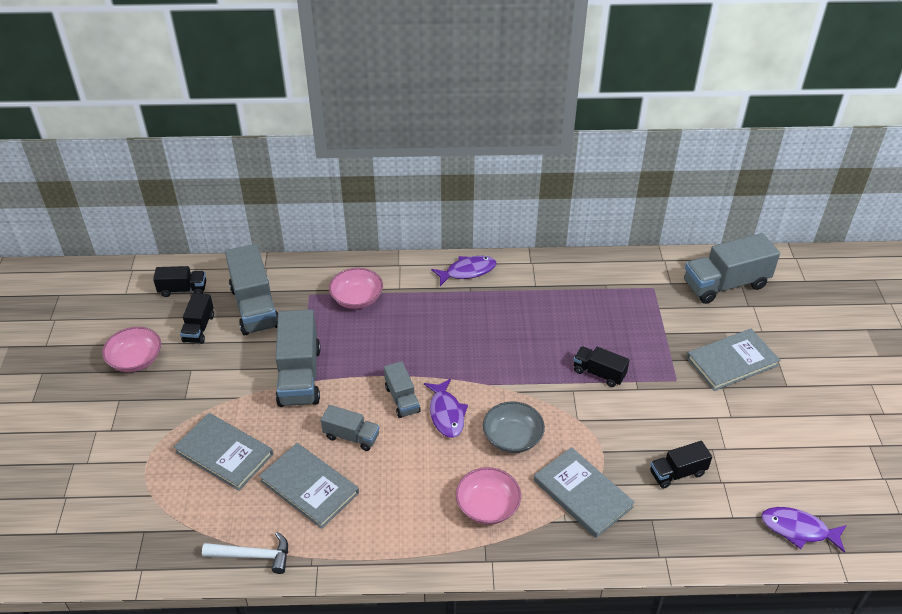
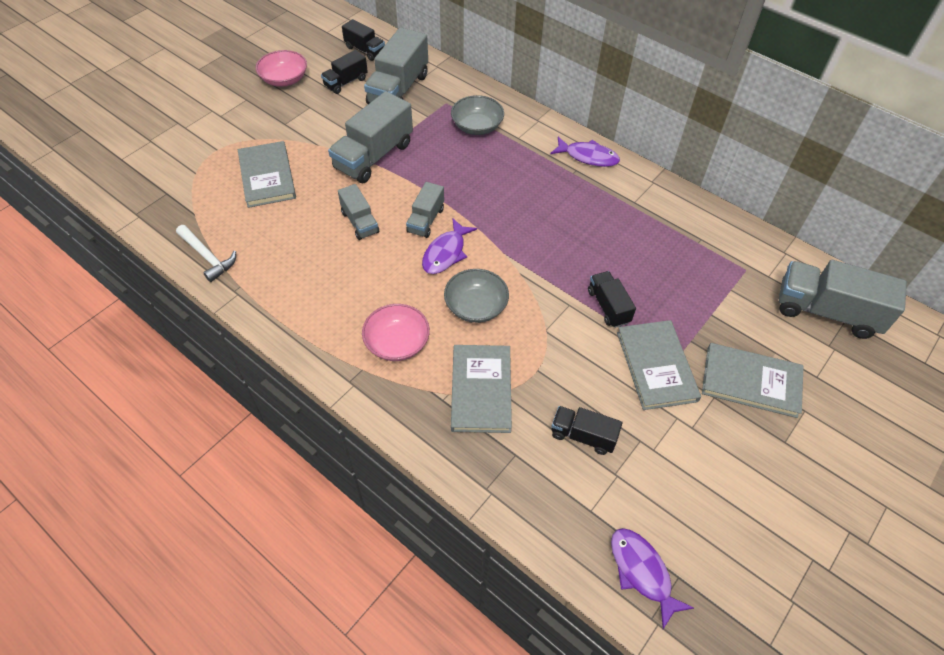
camera: 40 degrees right, 10 degrees up
grey book [259,443,359,529] -> grey book moved to [617,320,701,410]
pink bowl [329,268,383,309] -> grey bowl [451,95,504,135]

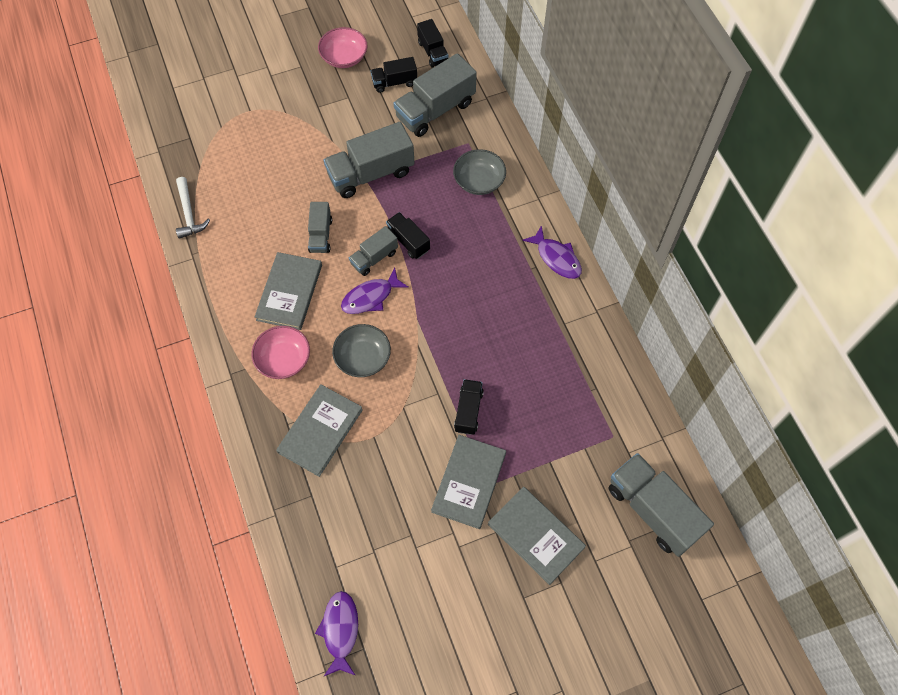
camera: 30 degrees right, 10 degrees up
grey book [238,141,296,208] -> grey book moved to [255,252,322,330]
black truck [551,406,623,455] -> black truck moved to [386,212,430,259]

